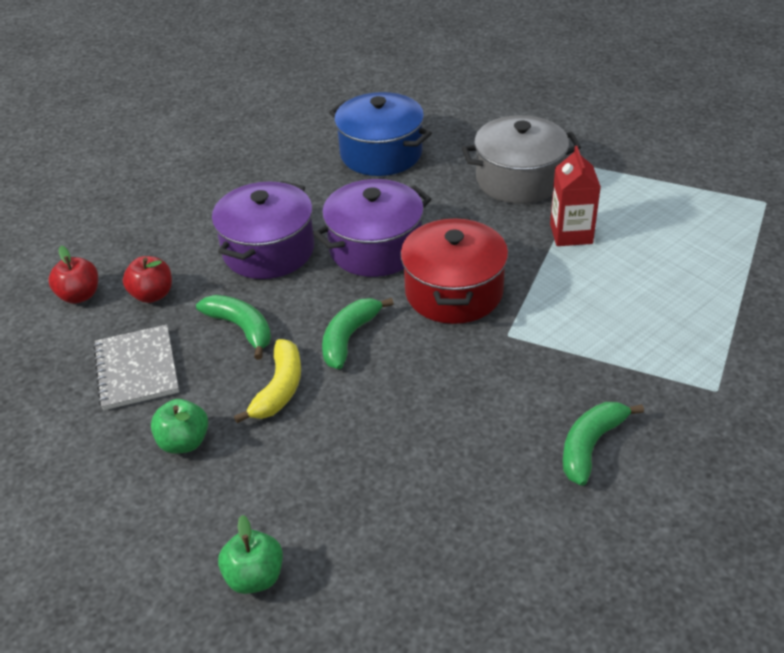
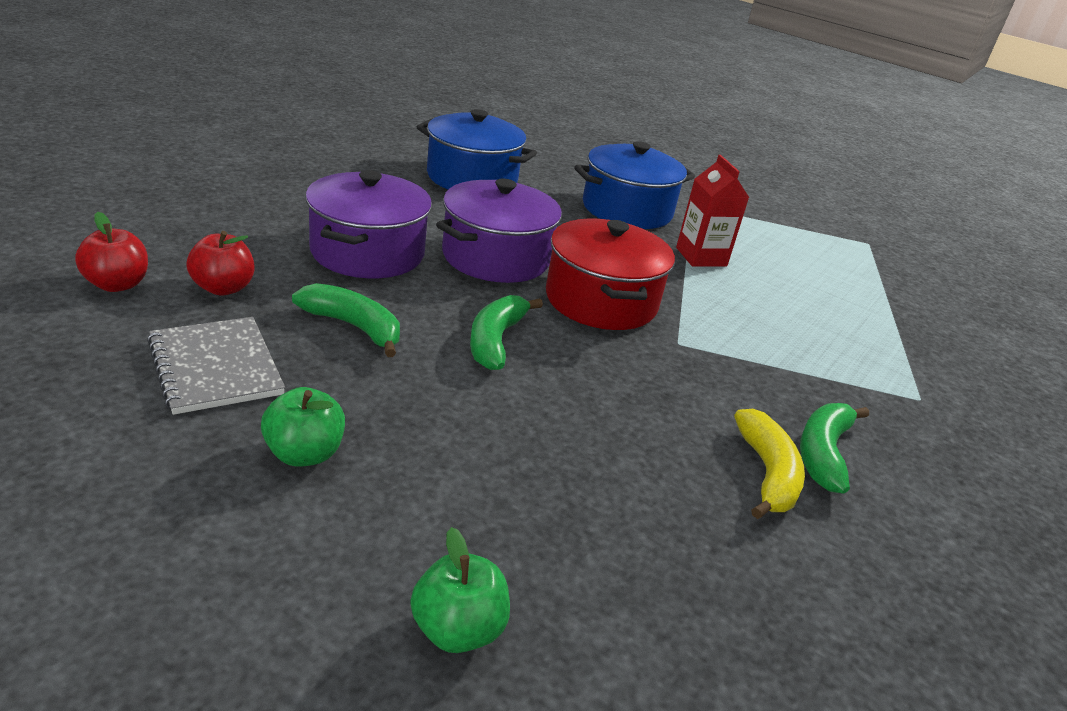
camera: 20 degrees left, 10 degrees down
yellow banana [234,339,301,423] -> yellow banana moved to [734,409,805,519]
grey pot [462,115,581,204] -> blue pot [574,141,695,229]

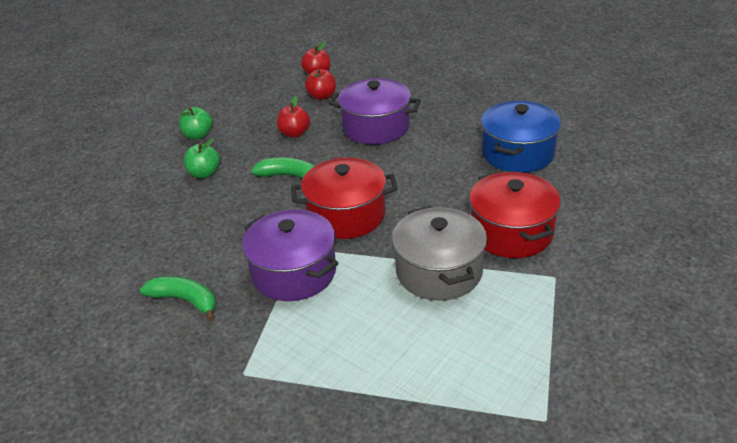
camera: 100 degrees right, 5 degrees up
grey notebook [147,317,285,415] -> none
green banana [292,283,400,357] -> red apple [277,96,310,138]
green apple [411,527,510,653] -> green apple moved to [184,139,220,178]
purple pot [436,179,562,283] -> purple pot moved to [242,209,339,301]
blue pot [574,141,695,229] -> red pot [469,171,561,258]
red carton [676,155,749,267] -> grey pot [392,206,487,301]
yellow banana [734,409,805,519] -> none

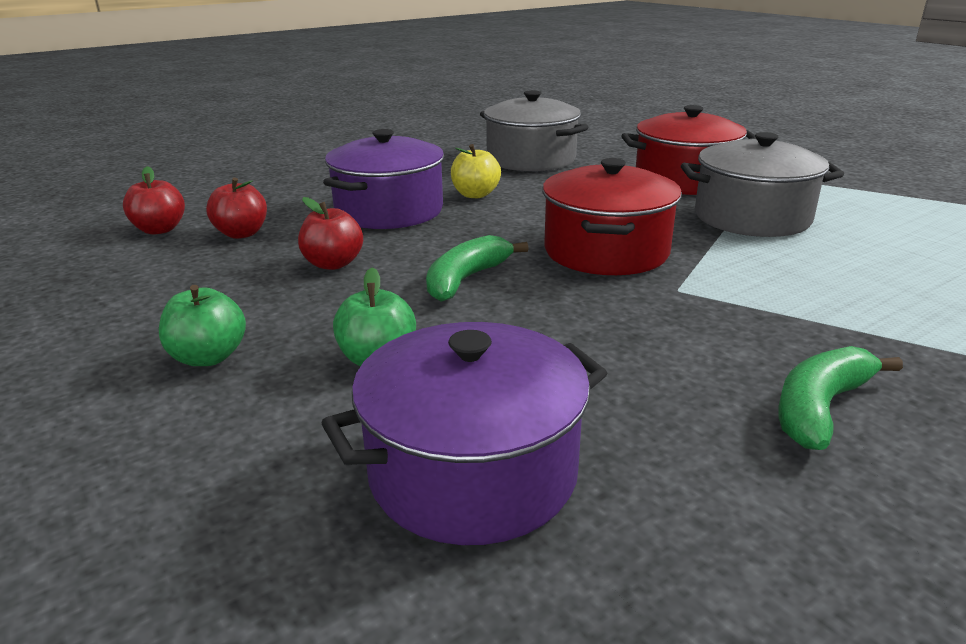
camera: 75 degrees left, 10 degrees down
purple pot [242,209,339,301] -> purple pot moved to [321,322,607,545]
blue pot [481,101,561,173] -> grey pot [480,90,588,172]
none -> yellow apple [451,144,501,198]

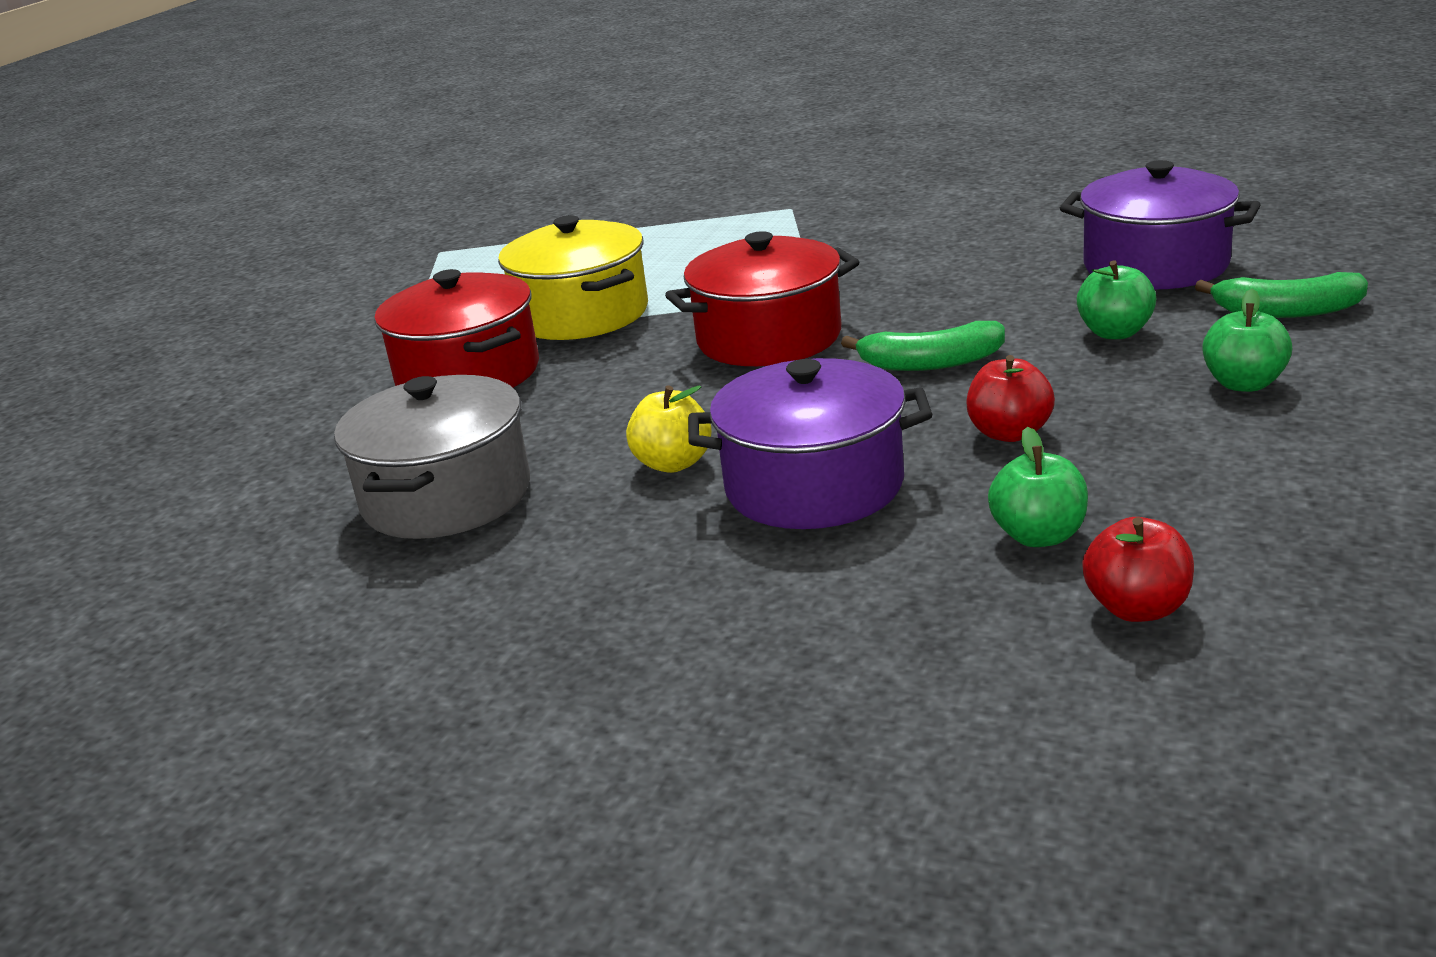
camera: 120 degrees left, 0 degrees up
red apple [206,177,267,239] -> green apple [988,427,1088,547]
grey pot [681,132,844,237] -> yellow pot [498,215,648,340]
green banana [778,346,903,450] -> green banana moved to [1195,272,1368,318]

